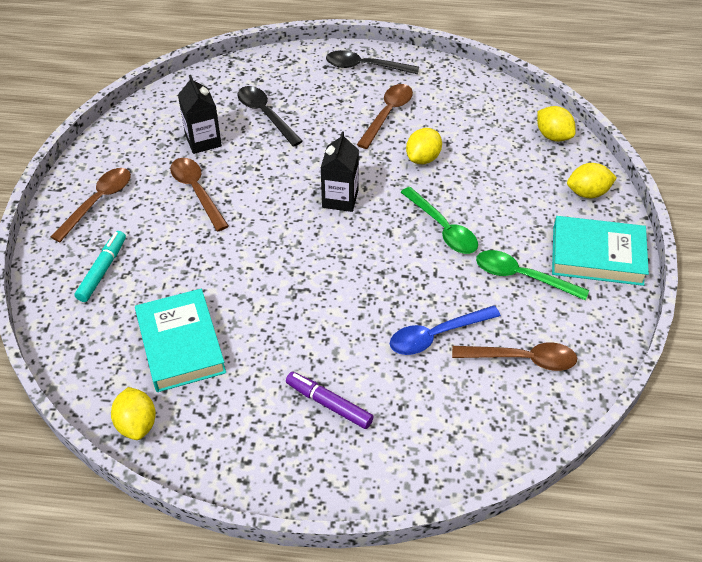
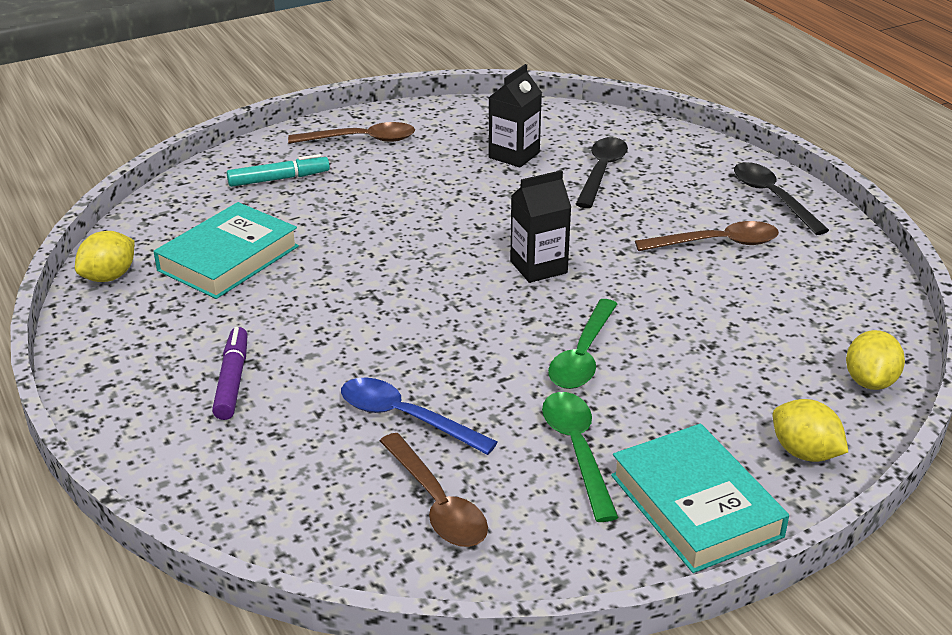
camera: 55 degrees right, 15 degrees down
brown spoon [170,158,229,231] -> none
yellow lemon [406,128,442,164] -> none

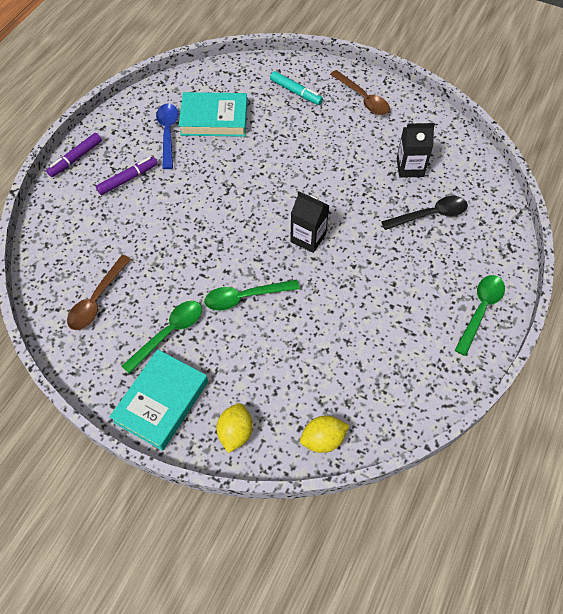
camera: 55 degrees right, 25 degrees up
yellow lemon [75,231,135,282] -> none
blue spoon [341,378,498,455] -> blue spoon moved to [156,104,179,169]
brown spoon [635,221,779,251] -> none
black spoon [734,162,829,235] -> green spoon [455,275,505,356]
none -> purple marker [46,133,102,177]

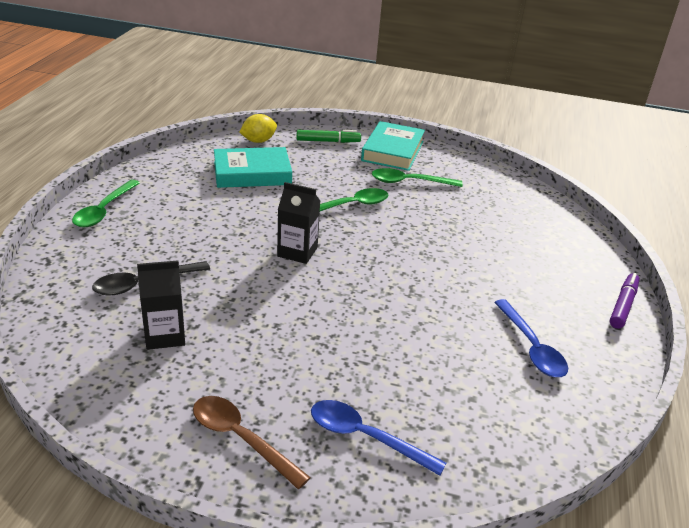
camera: 165 degrees right, 25 degrees down
brown spoon [67,255,131,330] -> none
purple marker [96,156,157,195] -> none
green spoon [122,301,202,374] -> green spoon turned 60 degrees clockwise [372,168,463,187]
turquoise book [179,92,247,137] -> turquoise book moved to [214,147,292,188]
yellow lemon [217,403,253,453] -> green marker [297,130,361,143]
turquoise marker [270,71,323,105] -> blue spoon [311,400,446,476]

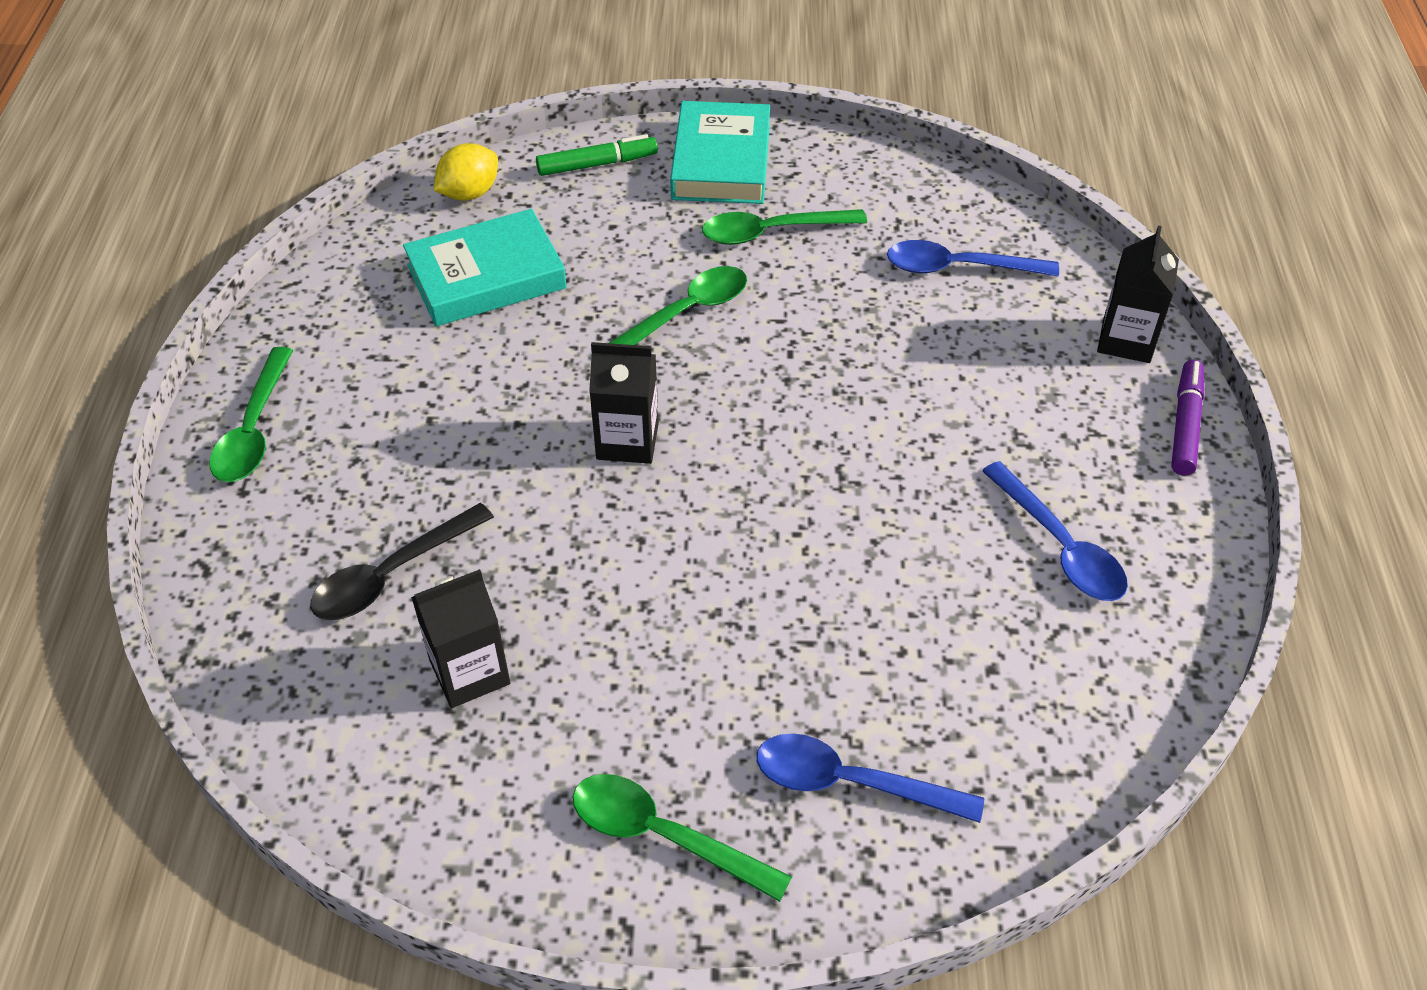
camera: 10 degrees left, 15 degrees up
brown spoon [193,396,311,489] -> green spoon [573,774,792,902]
none -> blue spoon [887,240,1059,277]
none -> black carton [1097,226,1179,363]

